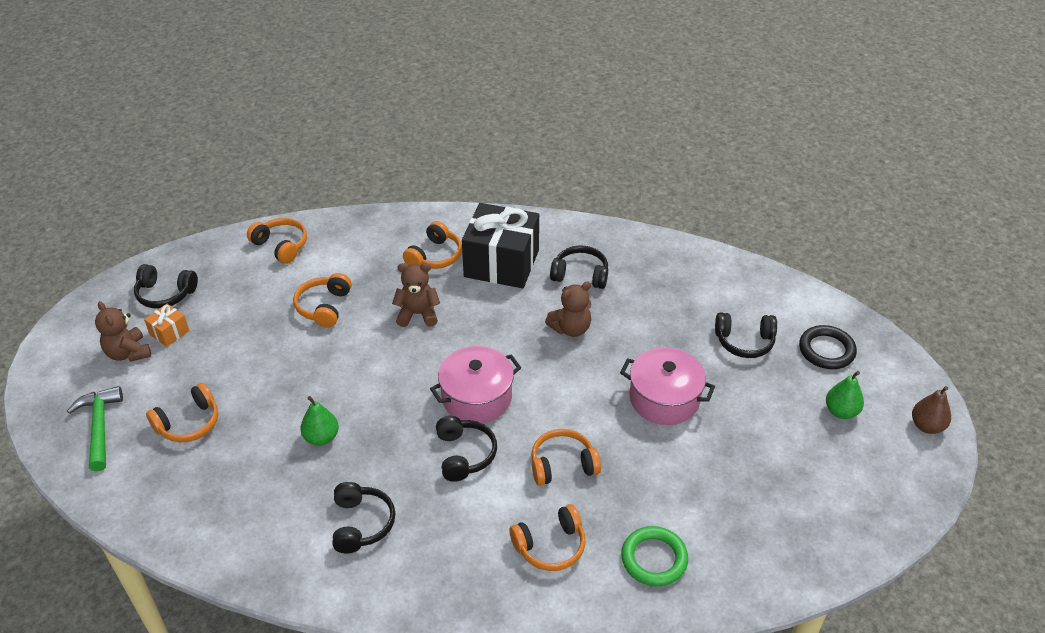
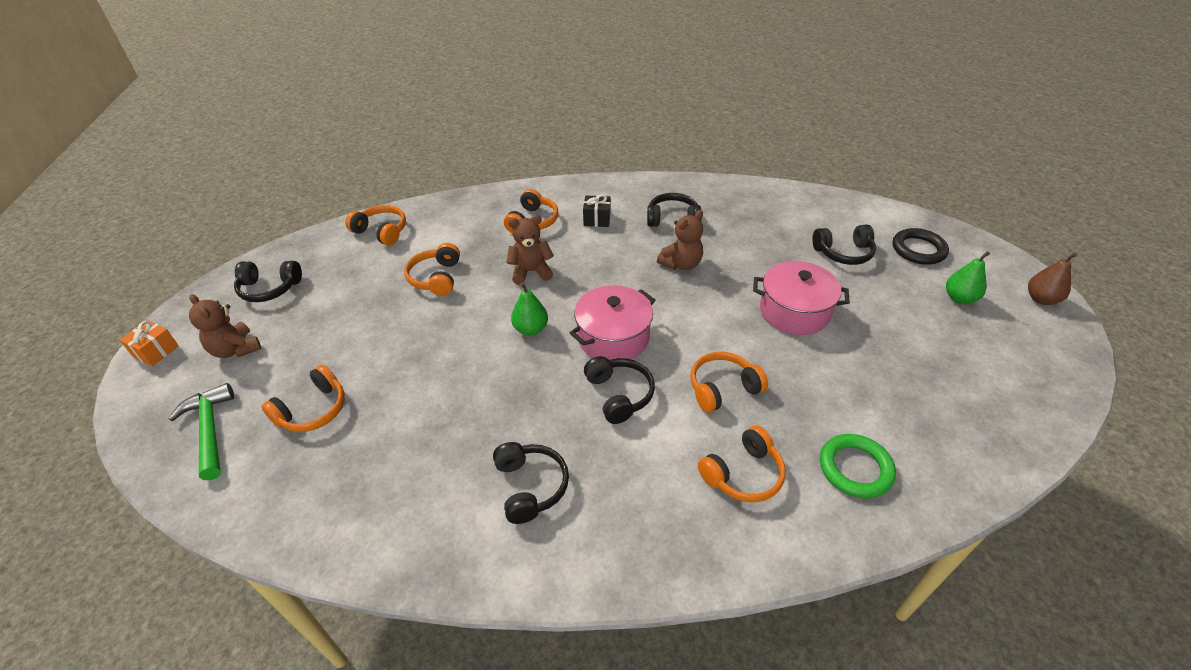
camera: 10 degrees left, 0 degrees up
orange gift [144,304,189,347] -> orange gift moved to [120,320,179,367]
green pear [300,396,339,446] -> green pear moved to [511,282,548,336]
black gift [462,203,539,288] -> black gift [583,194,611,227], size x0.43

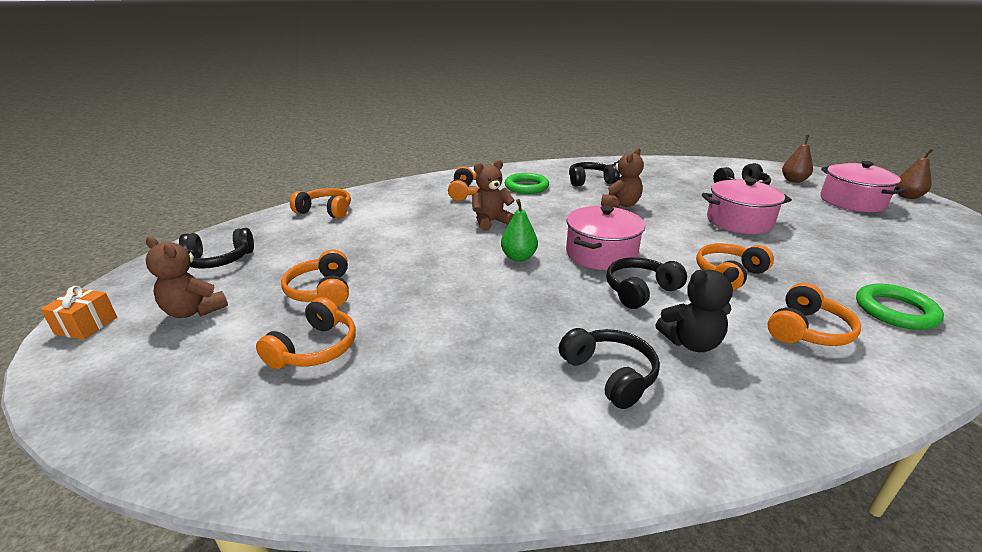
camera: 15 degrees left, 15 degrees down
green hammer [169,383,234,480] -> none
orange headphones [404,243,460,296] -> orange headphones moved to [281,250,349,307]
black gift [583,194,611,227] -> green ring [505,173,549,194]
black headphones [584,356,655,424] -> black headphones turned 90 degrees counterclockwise [606,257,687,309]
black ring [892,228,949,265] -> brown pear [782,135,813,183]
green pear [946,251,990,304] -> pink pot [820,161,906,212]
none -> black teddy bear [656,267,740,352]

